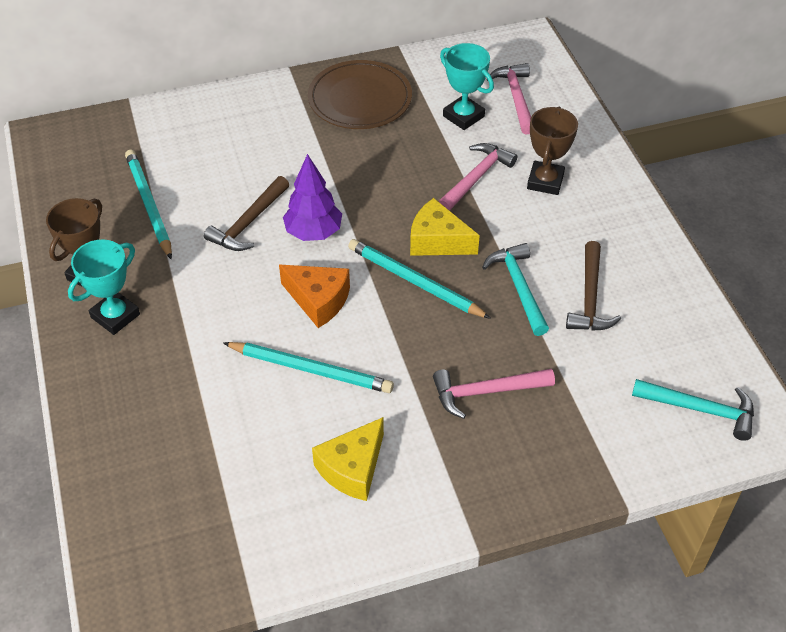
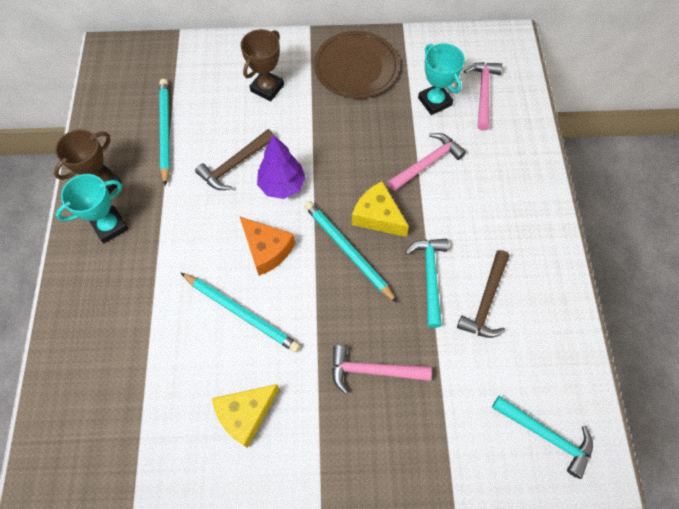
camera: 15 degrees right, 15 degrees up
brown trophy [527,106,578,195] -> brown trophy moved to [240,29,284,101]

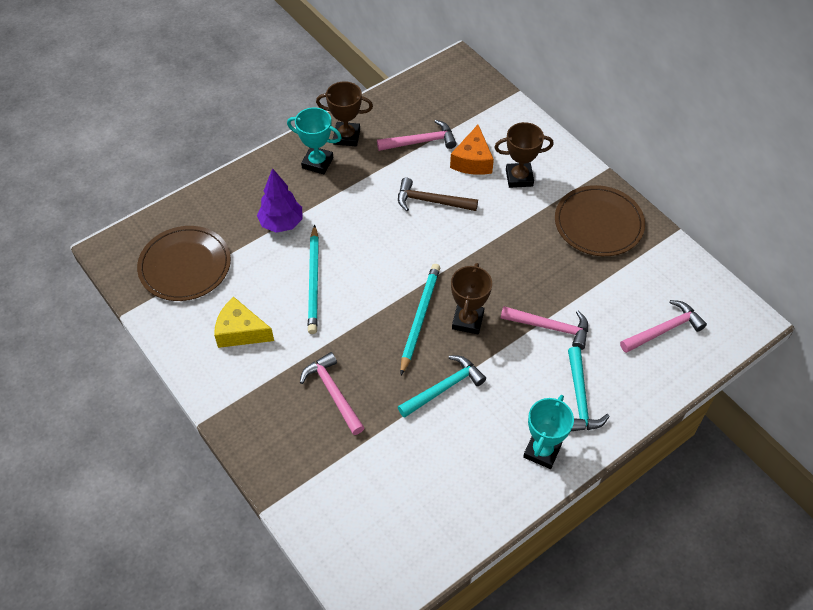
camera: 55 degrees right, 10 degrees down
turquoise pencil [159,79,170,186] -> pink hammer [377,120,457,151]
orange cheese [239,216,295,276] -> orange cheese moved to [450,125,494,175]
purple tree [257,134,306,199] -> purple tree moved to [257,168,303,233]
yellow cheese [352,181,409,237] -> brown trophy [451,263,492,334]
turquoise trophy [418,43,465,115] -> turquoise trophy moved to [523,395,574,469]
brown hammer [457,250,509,338] -> none
turquoise hammer [492,396,593,479] -> turquoise hammer moved to [568,347,610,431]
none -> brown plate [137,226,231,301]

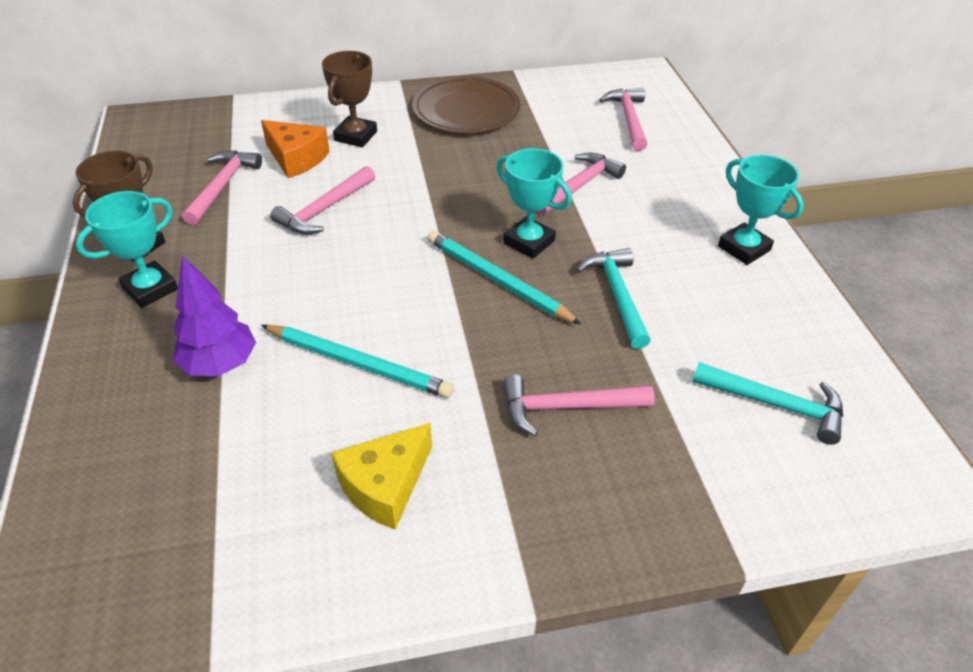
camera: 65 degrees left, 10 degrees down
brown plate [137,226,231,301] -> none
brown hammer [398,177,478,211] -> pink hammer [270,166,375,235]
brown trophy [451,263,492,334] -> turquoise trophy [496,148,572,259]
turquoise hammer [568,347,610,431] -> turquoise hammer moved to [692,362,843,445]

